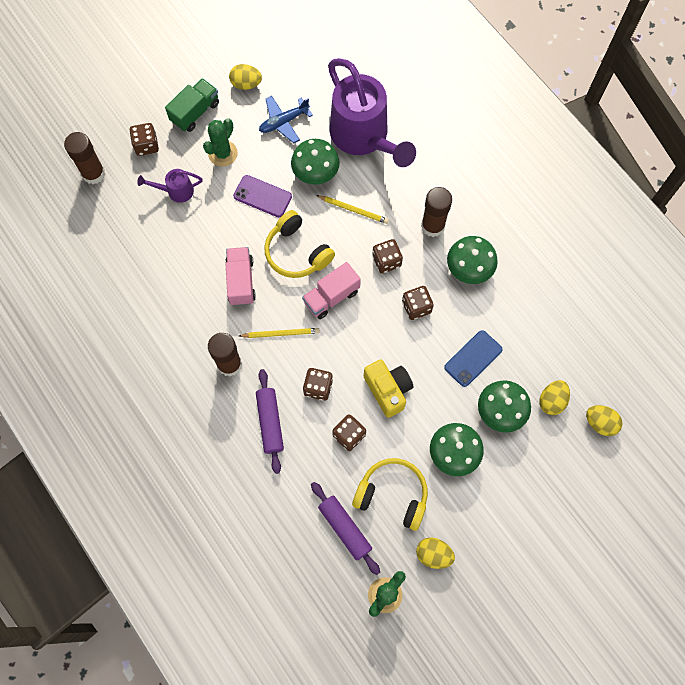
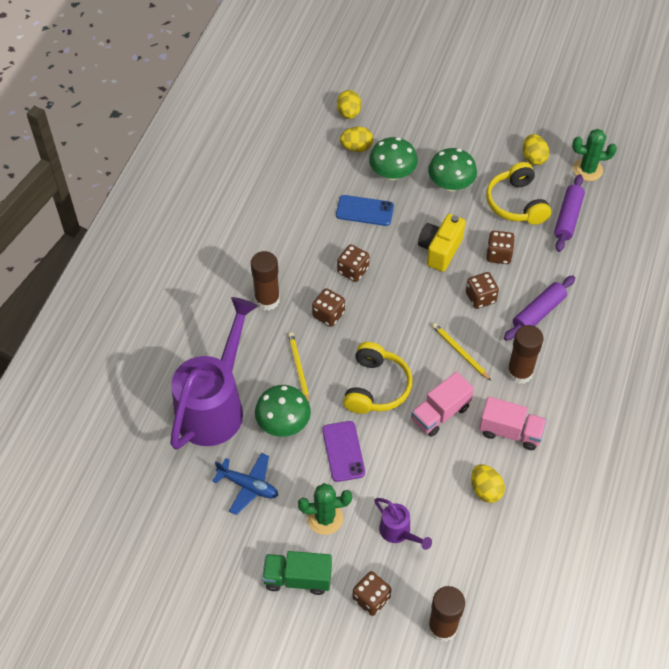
camera: 125 degrees left, 15 degrees down
yellow egg [229,64,262,90] -> yellow egg moved to [471,464,505,503]
pink truck [302,262,361,319] -> pink truck moved to [479,397,547,450]
green mushroom [447,236,498,284] -> none

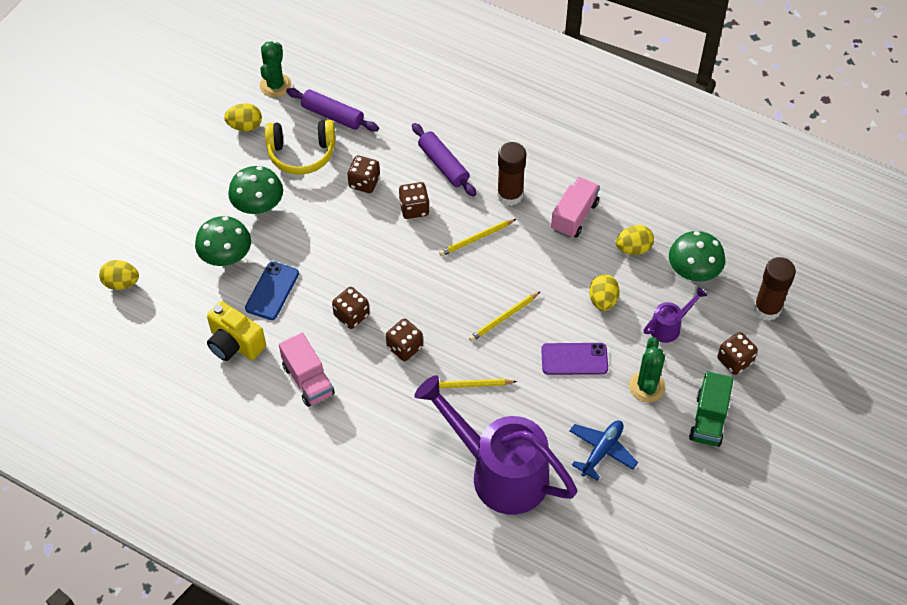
camera: 80 degrees left, 0 degrees up
brown glue stick [251,251,280,311] -> none
green mushroom [255,385,311,437] -> green mushroom moved to [669,231,725,281]
yellow egg [340,127,373,152] -> yellow egg moved to [589,274,619,311]
yellow headphones [343,342,413,414] -> yellow pencil [469,291,541,342]
pink truck [411,372,474,437] -> pink truck moved to [279,333,335,407]
yellow camera [418,214,466,272] -> yellow camera moved to [207,301,266,361]

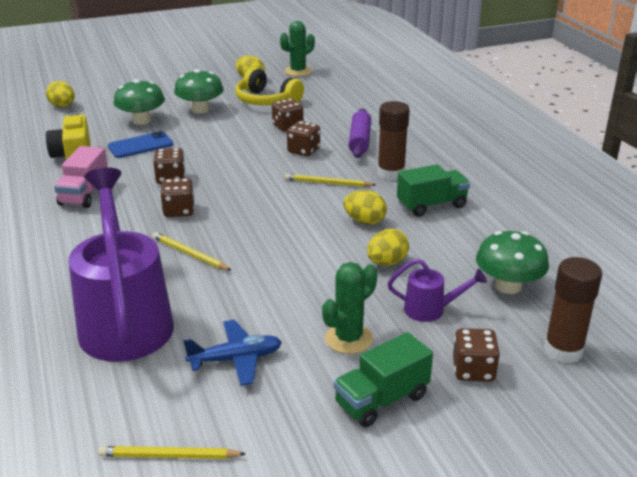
camera: 40 degrees right, 25 degrees down
purple rolling pin [286,88,379,132] -> none
yellow pencil [469,291,541,342] -> yellow pencil moved to [98,446,246,459]
purple phone [541,343,608,375] -> none
pink truck [551,177,600,238] -> green truck [397,164,470,217]
yellow egg [616,225,654,255] -> yellow egg moved to [343,190,387,225]

